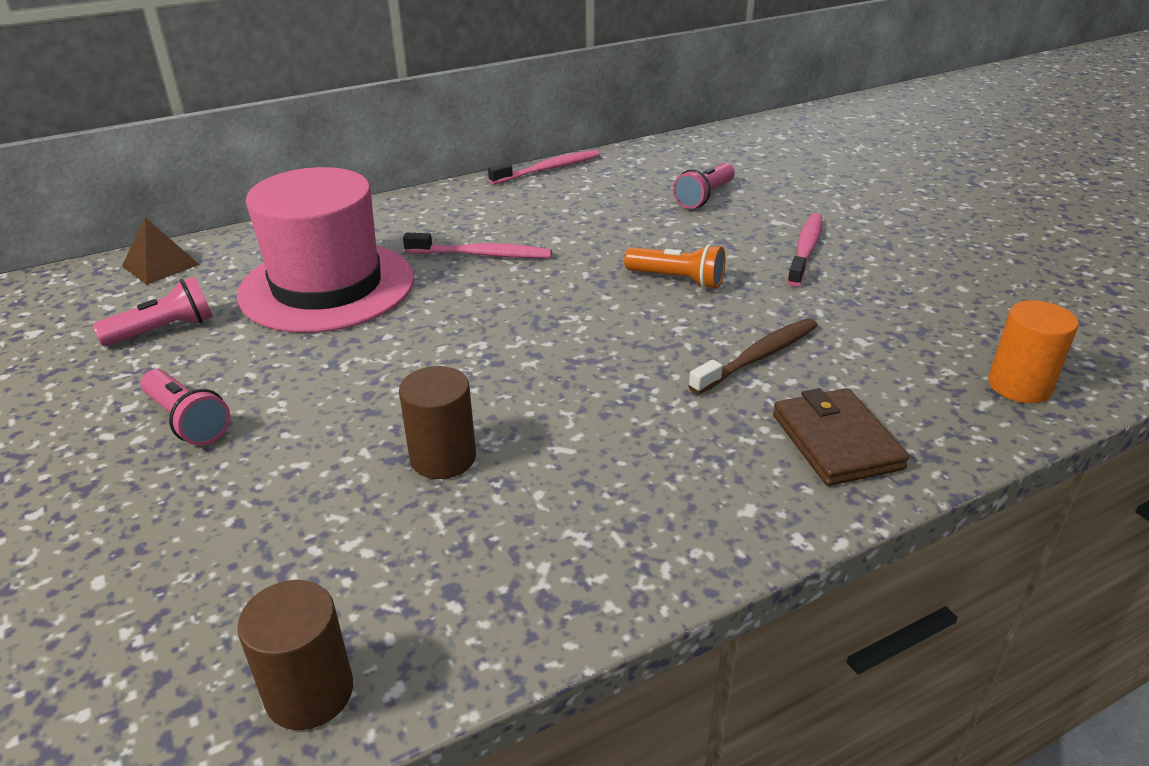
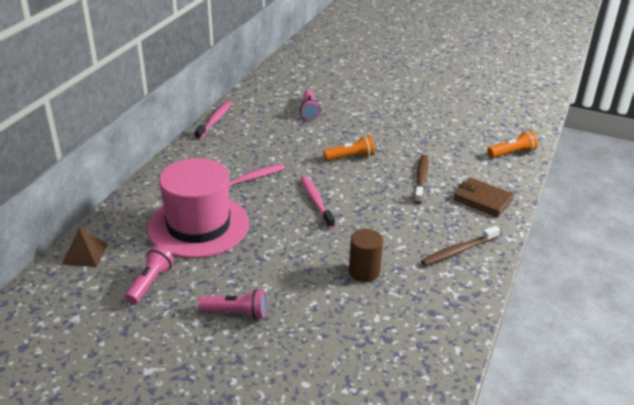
camera: 40 degrees left, 0 degrees up
brown cylinder [237,580,353,730] -> none
pink toothbrush [787,213,822,287] -> pink toothbrush moved to [301,176,335,228]
orange cylinder [988,300,1079,403] -> orange flashlight [487,130,538,158]
none -> brown toothbrush [421,226,500,266]

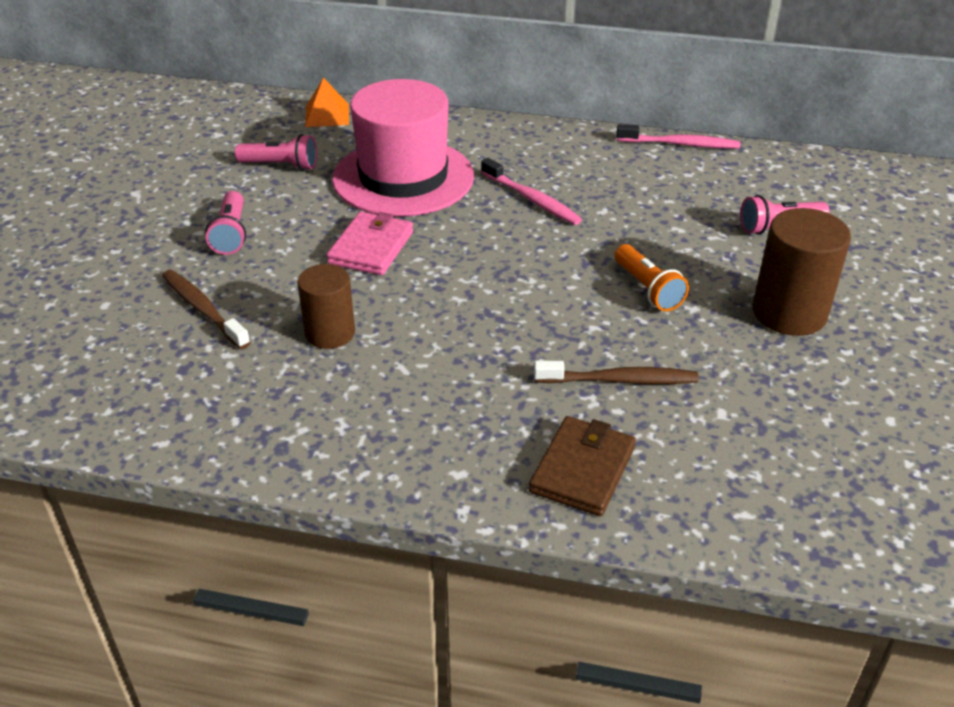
camera: 80 degrees right, 5 degrees up
brown pyramid [61,228,108,267] -> orange pyramid [305,77,349,127]
pink toothbrush [301,176,335,228] -> none
brown toothbrush [421,226,500,266] -> brown toothbrush moved to [162,270,251,349]
orange flashlight [487,130,538,158] -> none
none -> pink wallet [327,212,413,275]
none -> brown cylinder [752,208,851,336]

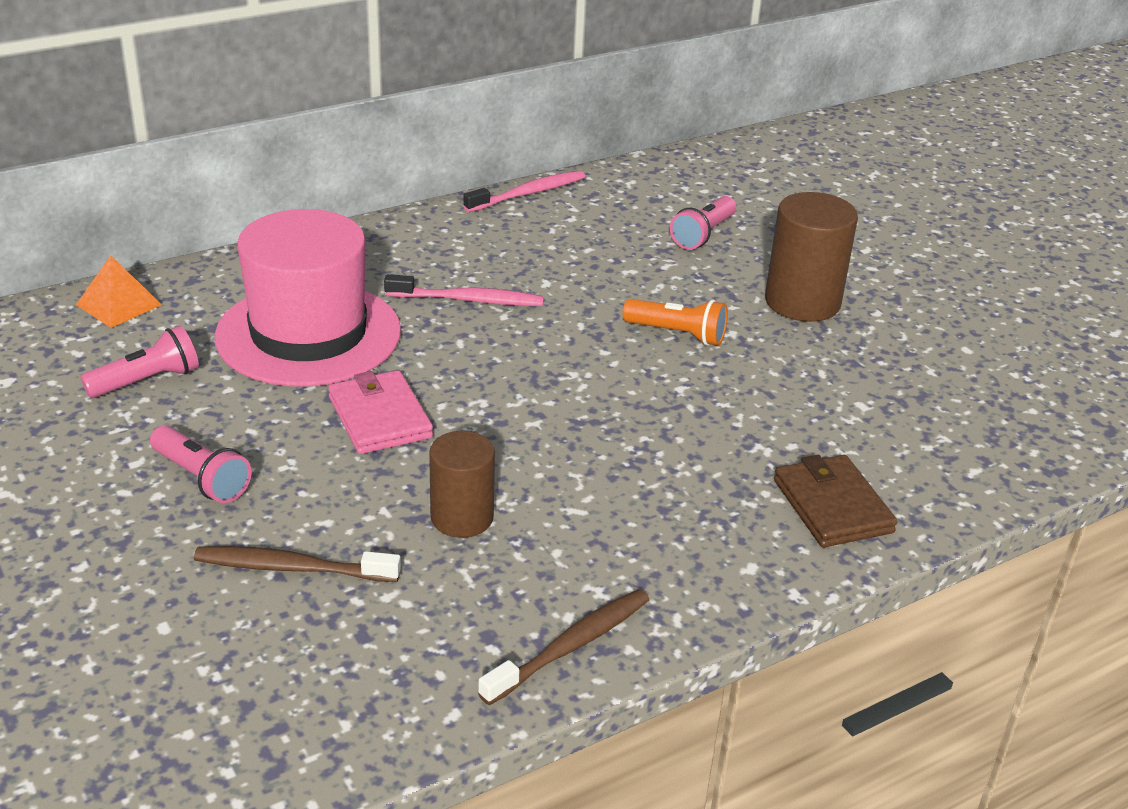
camera: 45 degrees left, 5 degrees down
brown toothbrush [534,361,699,384] -> brown toothbrush moved to [478,589,649,705]

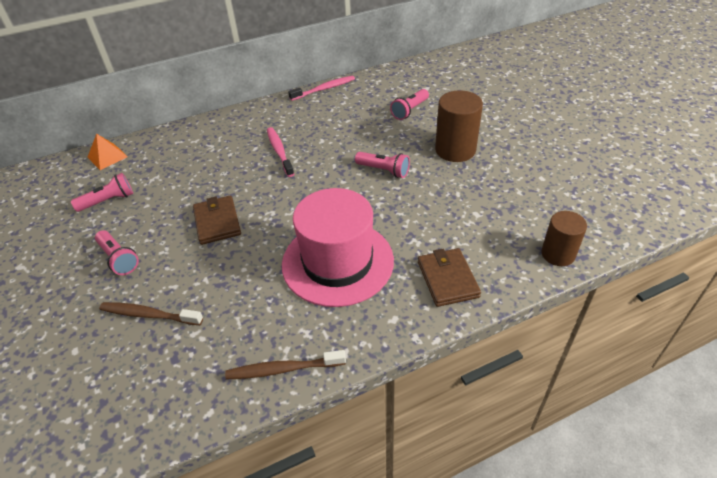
camera: 10 degrees right, 10 degrees up
pink hat [215,209,401,387] -> pink hat moved to [282,188,394,307]
pink wallet [328,370,433,454] -> brown wallet [193,196,241,245]
pink toothbrush [384,274,544,306] -> pink toothbrush turned 120 degrees counterclockwise [267,127,294,177]
brown cylinder [429,431,495,538] -> brown cylinder moved to [541,211,587,266]
brown toothbrush [478,589,649,705] -> brown toothbrush turned 150 degrees counterclockwise [225,350,346,379]
orange flashlight [622,299,728,346] -> pink flashlight [355,152,410,178]

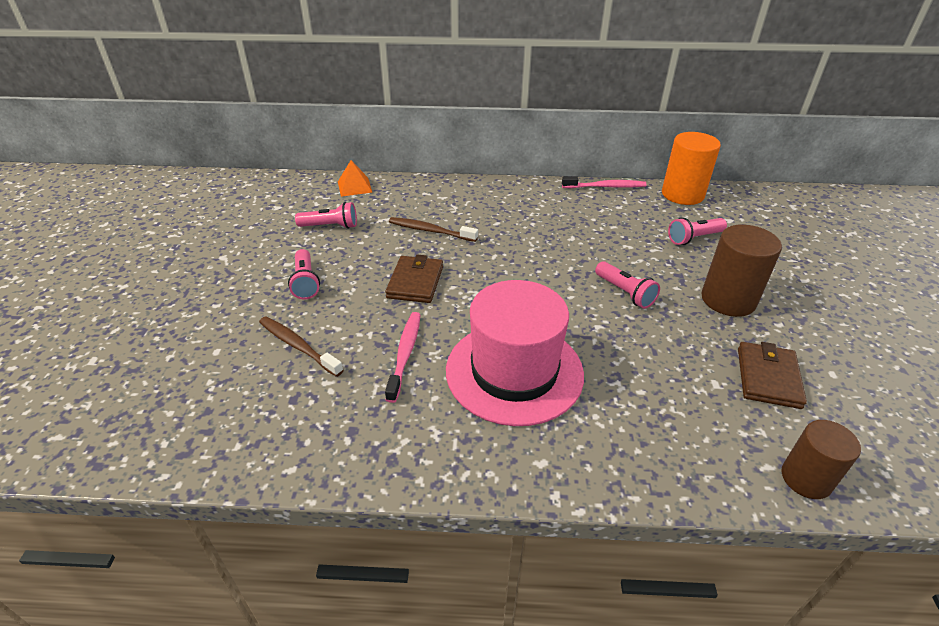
camera: 25 degrees right, 5 degrees down
brown toothbrush [225,350,346,379] -> brown toothbrush moved to [389,217,478,242]
pink toothbrush [267,127,294,177] -> pink toothbrush moved to [385,312,421,403]
brown wallet [418,248,481,307] -> brown wallet moved to [738,342,807,409]
none -> orange cylinder [662,132,721,205]

